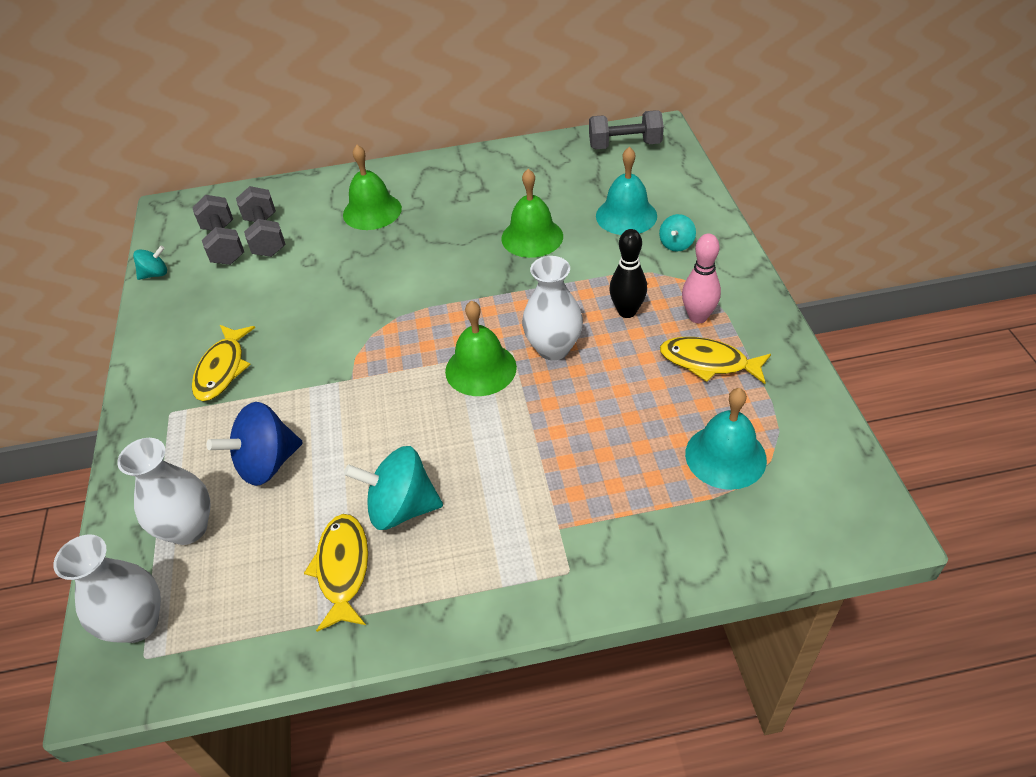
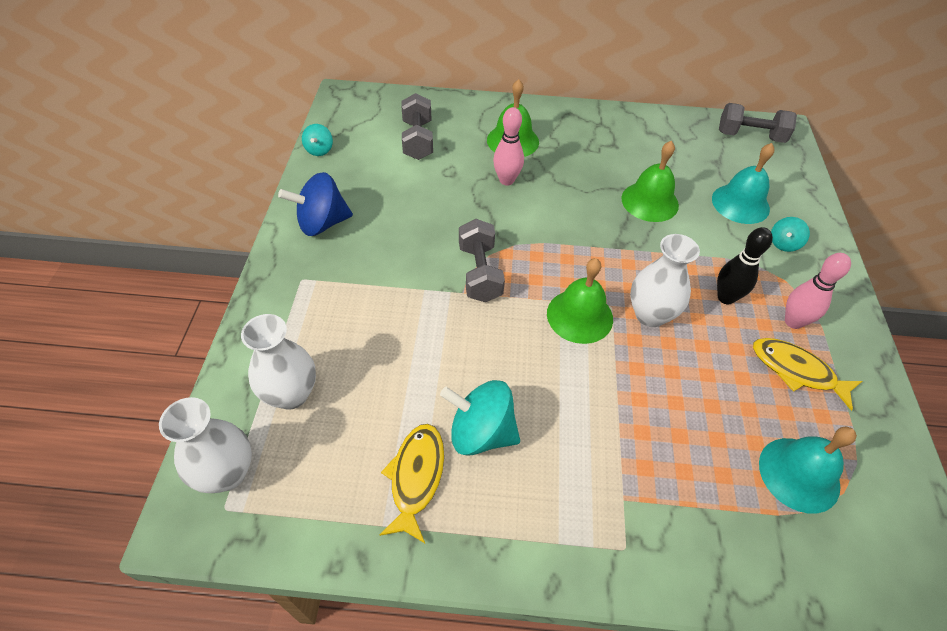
camera: 10 degrees right, 5 degrees up
turquoise spinning top [133,246,167,280] -> turquoise spinning top turned 105 degrees clockwise [302,124,333,156]
grey dumbbell [192,195,244,265] -> grey dumbbell moved to [459,219,505,302]
yellow fish [192,325,255,401] -> none
blue spinning top [207,402,303,486] -> blue spinning top moved to [278,172,353,236]
none -> pink bowling pin [493,107,524,186]

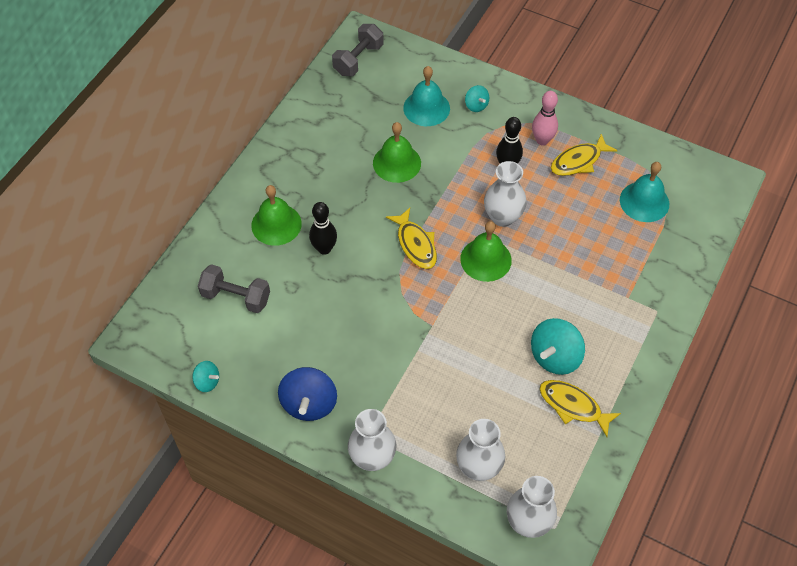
camera: 65 degrees left, 5 degrees up
grey dumbbell [459,219,505,302] -> none
pink bowling pin [493,107,524,186] -> black bowling pin [309,202,337,255]
none -> white vase [348,409,396,471]
none -> yellow fish [386,208,437,269]

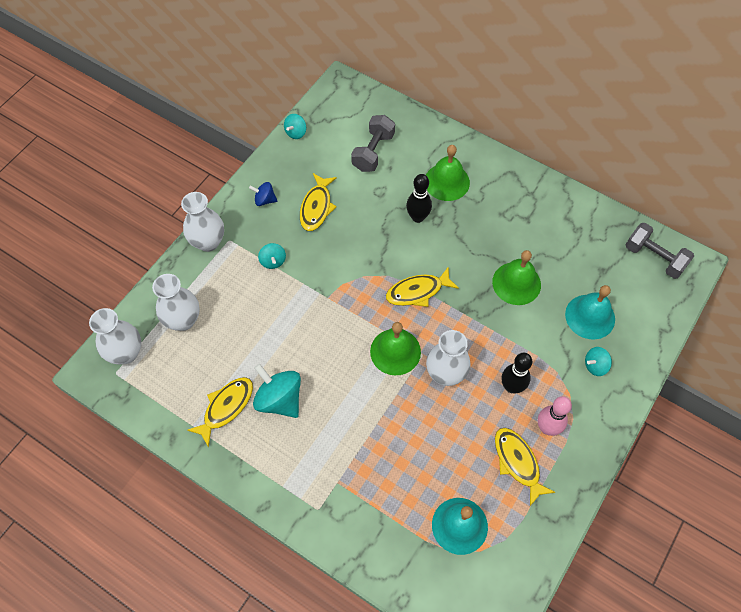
camera: 95 degrees right, 5 degrees up
blue spinning top [278,367,337,421] -> blue spinning top [249,182,277,206], size x0.54
none -> turquoise spinning top [258,243,286,269]
none -> yellow fish [300,173,337,231]

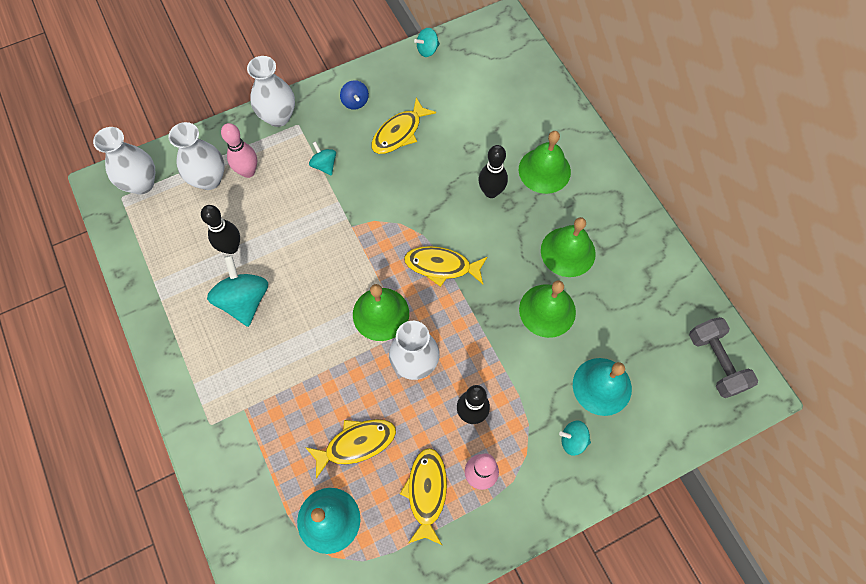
camera: 30 degrees right, 5 degrees up
yellow fish [187,377,253,448] -> yellow fish moved to [305,419,396,479]
blue spinning top [249,182,277,206] -> blue spinning top turned 150 degrees counterclockwise [340,80,369,110]
turquoise spinning top [258,243,286,269] -> turquoise spinning top turned 135 degrees clockwise [309,141,336,176]
grey dumbbell [351,115,395,172] -> none
none -> black bowling pin [201,205,240,254]
none -> pink bowling pin [221,123,257,178]
none -> green bell [541,217,596,277]

